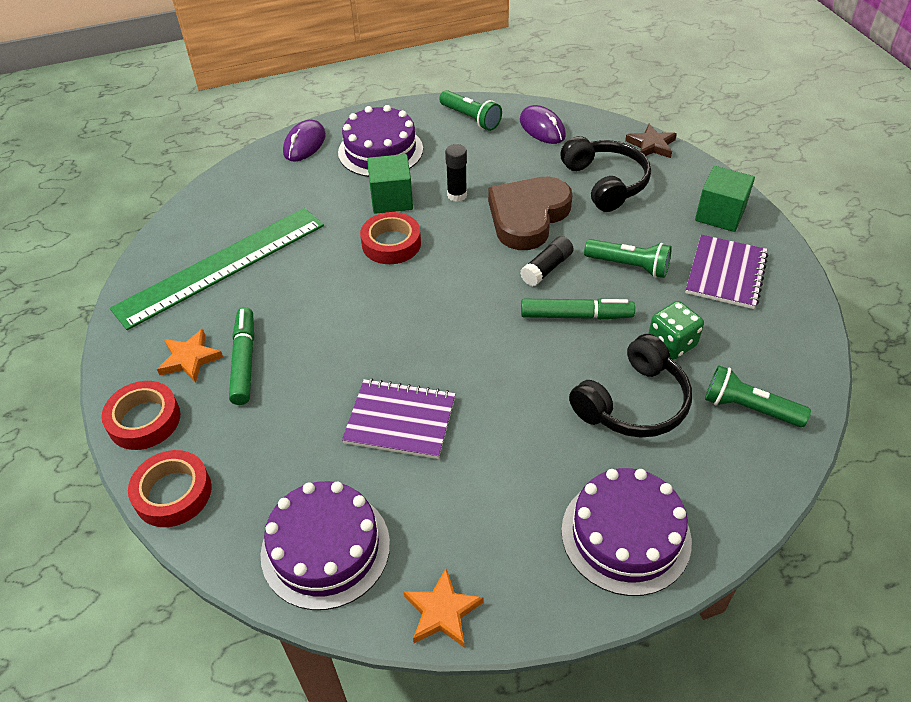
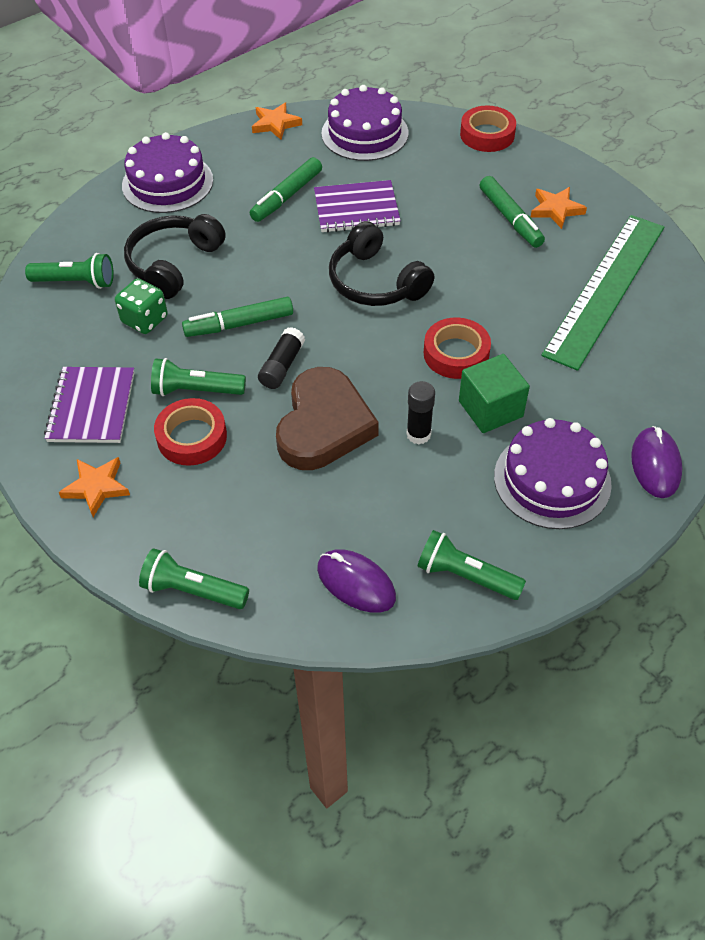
camera: 160 degrees right, 5 degrees up
red tape [101,381,180,450] -> red tape moved to [154,398,227,466]
black headphones [560,136,651,212] -> black headphones moved to [329,221,434,306]
brown star [625,124,677,158] -> green flashlight [139,548,249,609]
green cube [695,166,755,232] -> orange star [59,457,130,517]
none -> green marker [250,157,322,222]

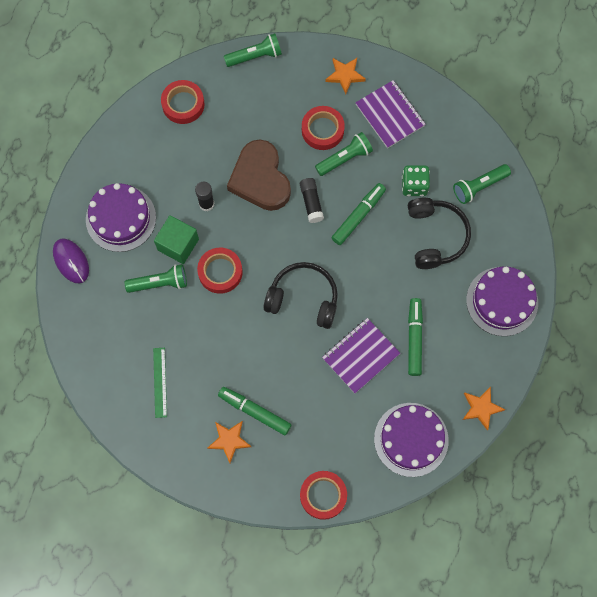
camera: 145 degrees right, 20 degrees up
purple mouse [317,549,396,613] -> red tape [161,80,205,124]
green flashlight [417,530,526,600] -> green flashlight moved to [125,264,187,293]
green ruler [541,215,664,371] -> green ruler [153,348,167,418], size x0.42

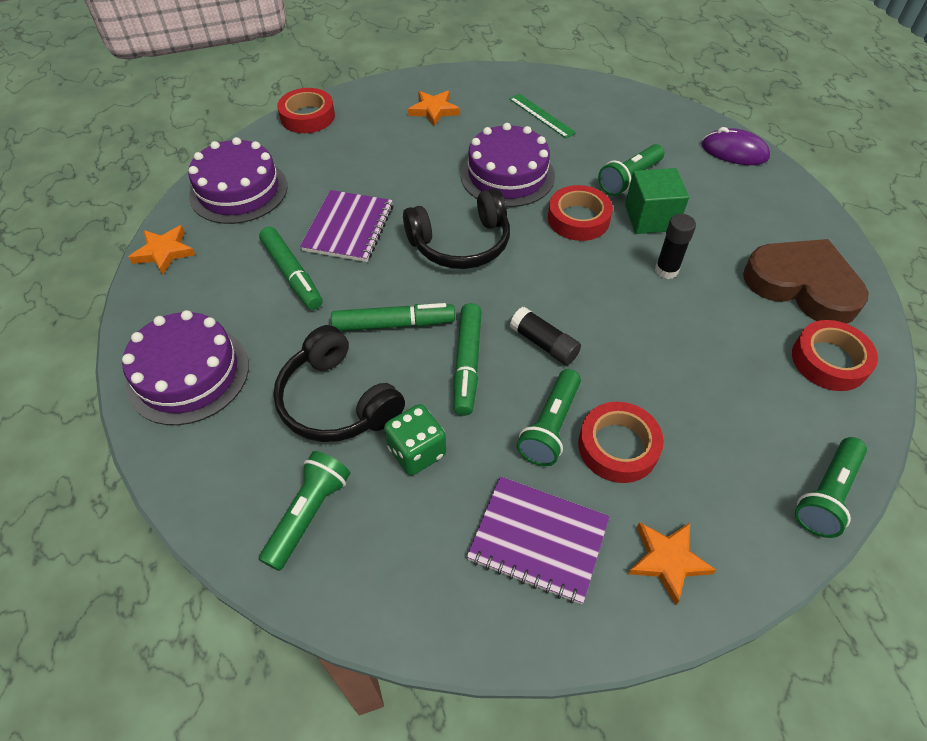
camera: 145 degrees right, 20 degrees down
purple cake [86,183,156,252] -> purple cake moved to [460,123,555,207]
green marker [218,387,292,435] -> green marker moved to [331,303,455,331]
brown heart [227,139,291,211] -> brown heart moved to [743,239,869,324]

